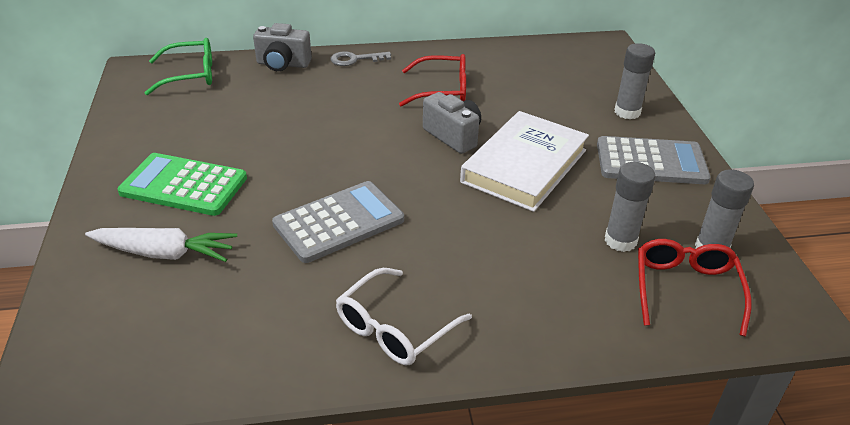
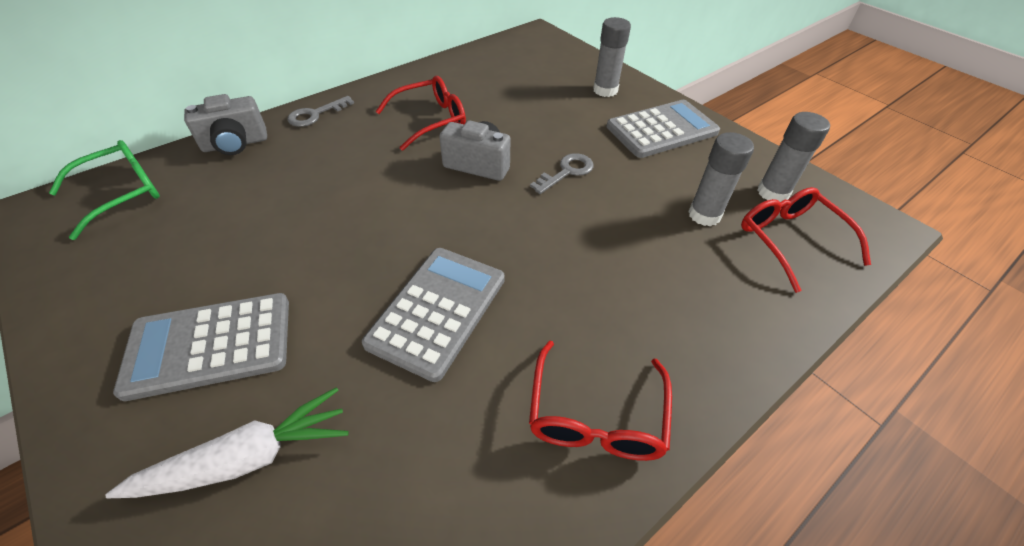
camera: 30 degrees left, 10 degrees up
green calculator [118,153,247,216] -> grey calculator [113,293,289,401]
white glasses [336,268,472,365] -> red glasses [529,340,672,461]
white book [460,111,589,212] -> grey key [530,153,594,194]

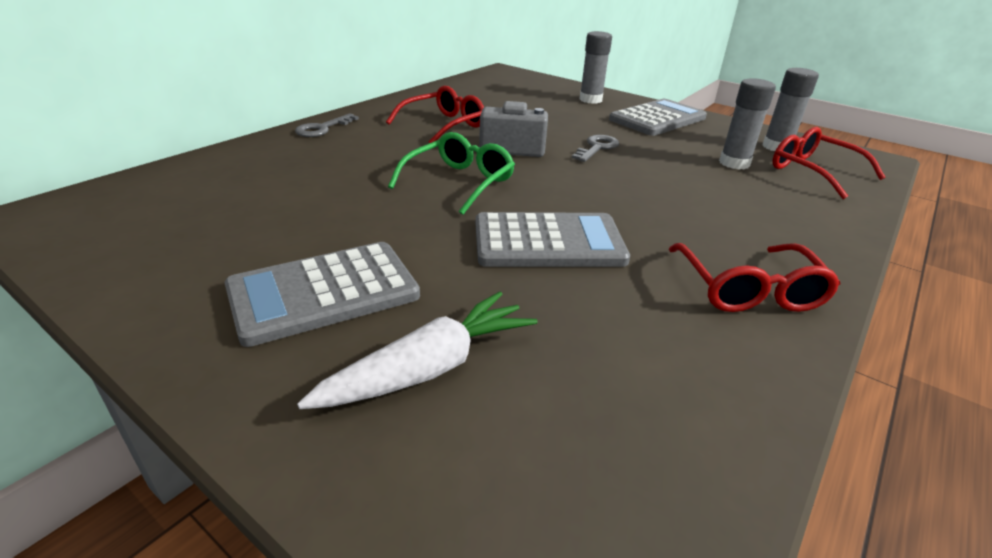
camera: 15 degrees left, 15 degrees down
green glasses [49,140,160,240] -> green glasses moved to [388,132,515,215]
grey camera [184,94,267,155] -> none
grey calculator [362,248,505,382] -> grey calculator turned 75 degrees clockwise [476,212,630,267]

